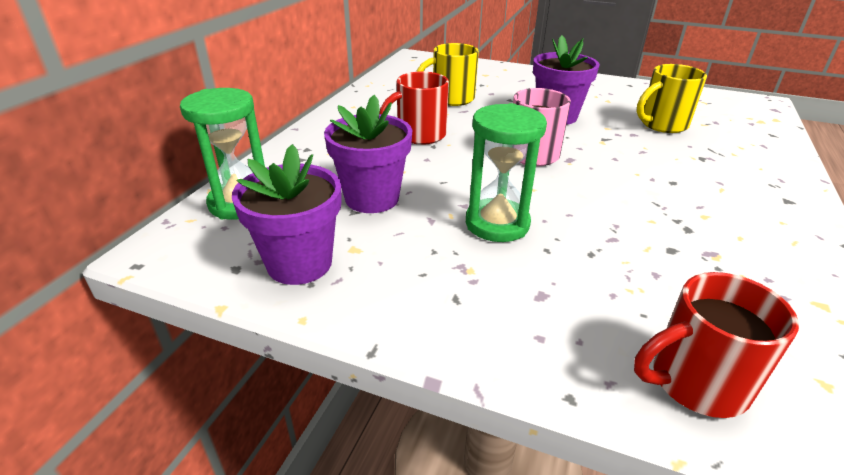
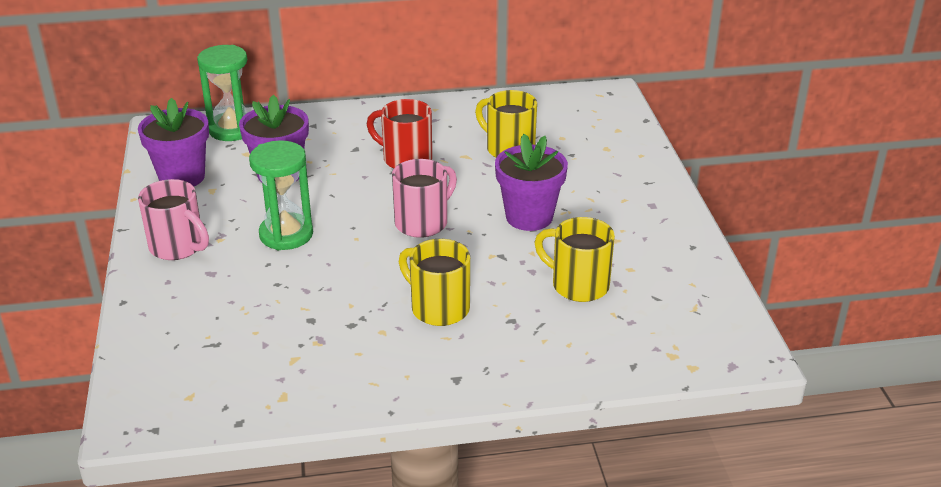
camera: 60 degrees right, 0 degrees up
red mug [634,272,799,418] -> none
none -> pink mug [138,179,209,260]
none -> yellow mug [399,239,470,326]

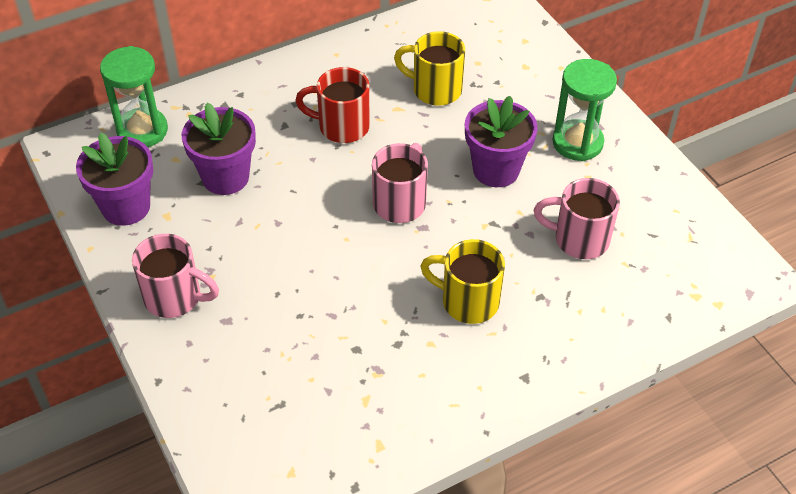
camera: 20 degrees left, 15 degrees up
green hourglass [249,140,313,250] -> green hourglass moved to [553,59,617,161]
yellow mug [534,217,615,302] -> pink mug [534,178,620,259]

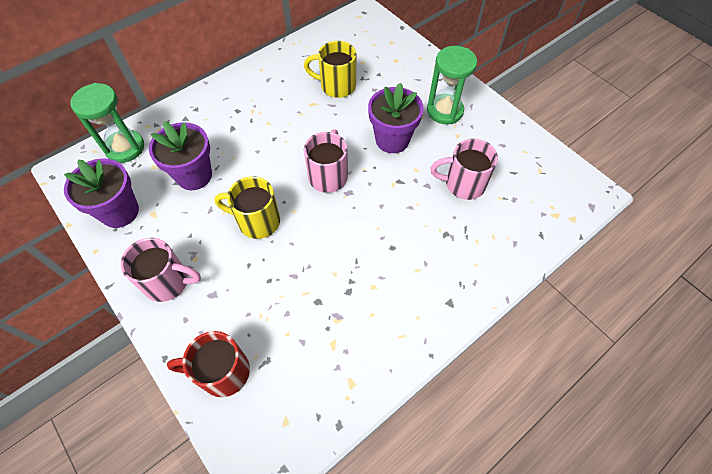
camera: 10 degrees left, 10 degrees up
red mug [295,67,370,143] -> red mug moved to [167,331,250,397]
yellow mug [420,239,505,324] -> yellow mug moved to [215,176,280,239]

